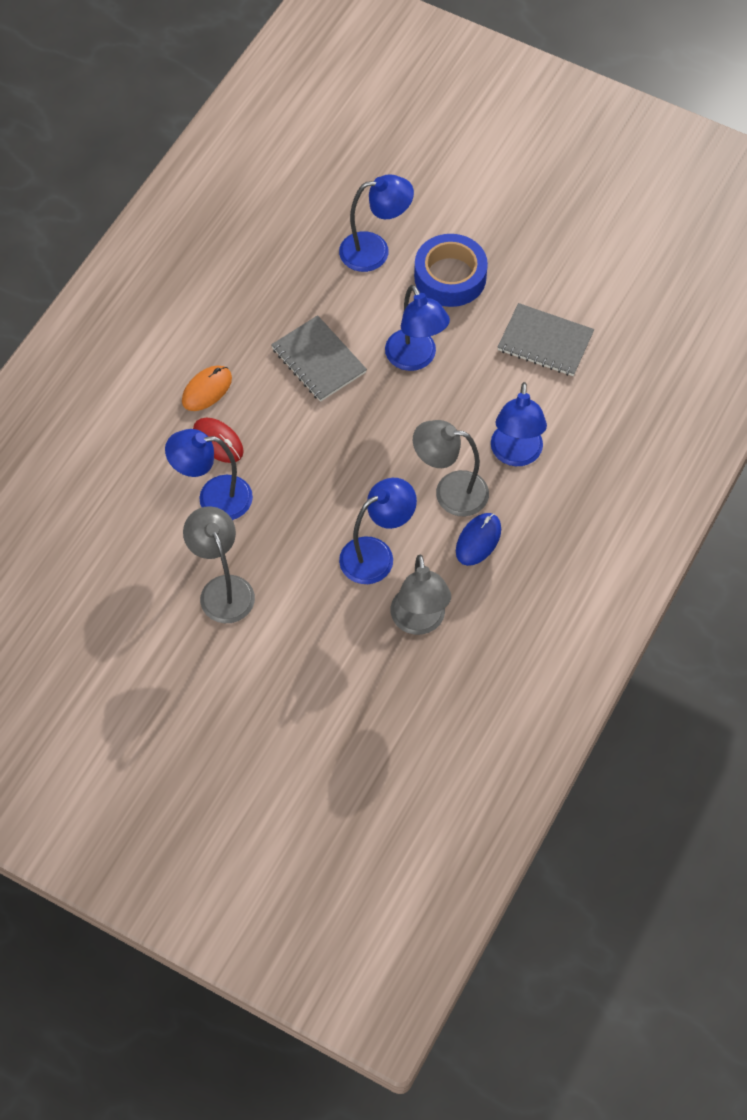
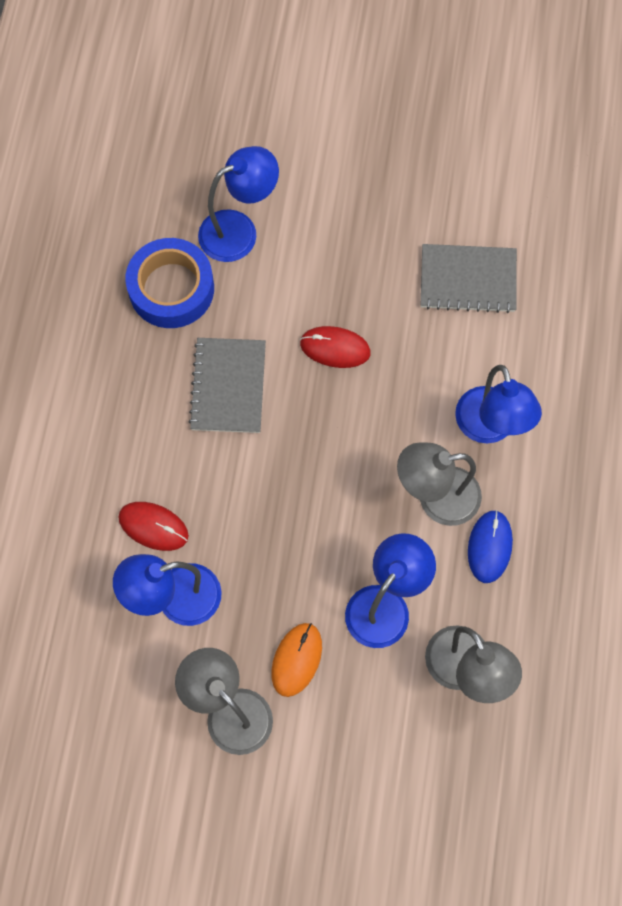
camera: 20 degrees left, 10 degrees up
orange mouse [182,366,232,411] -> orange mouse moved to [271,623,322,697]
grey notebook [271,315,367,402] -> grey notebook turned 60 degrees clockwise [188,338,266,433]
blue lamp [385,285,450,371] -> red mouse [300,326,371,368]
blue tape [414,234,488,307] -> blue tape moved to [125,238,214,328]

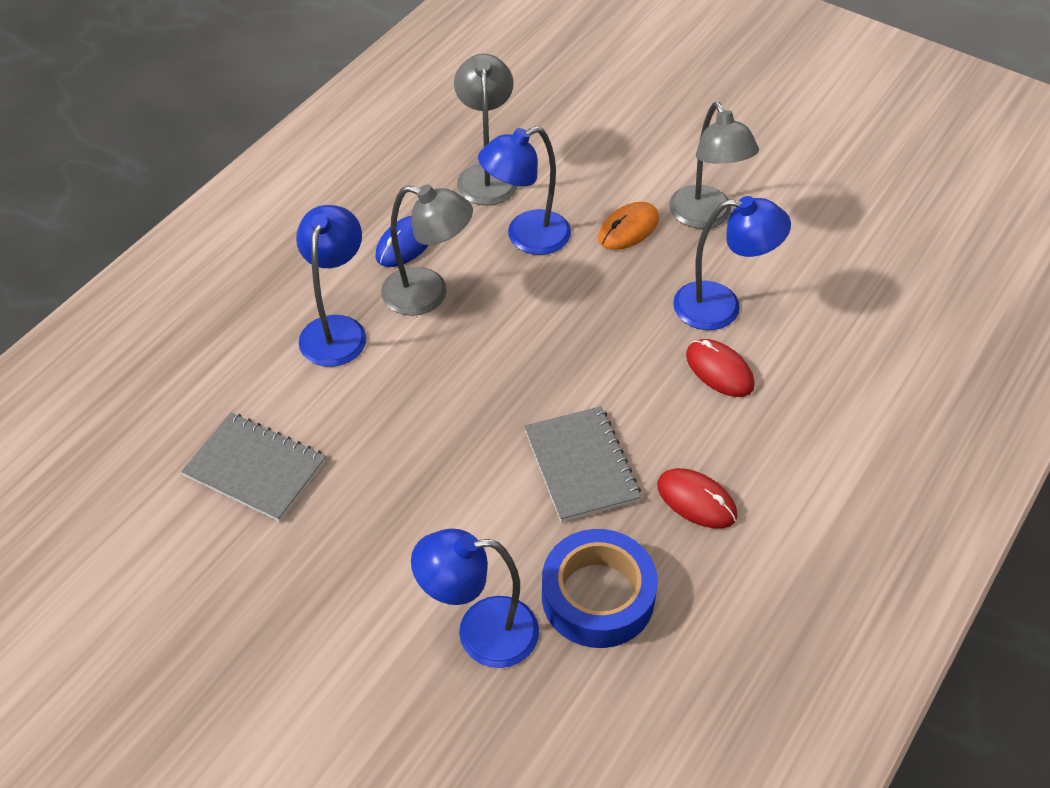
camera: 155 degrees left, 20 degrees down
grey notebook [188,338,266,433] -> grey notebook turned 45 degrees counterclockwise [524,406,641,522]
red mouse [300,326,371,368] -> red mouse moved to [657,468,737,528]

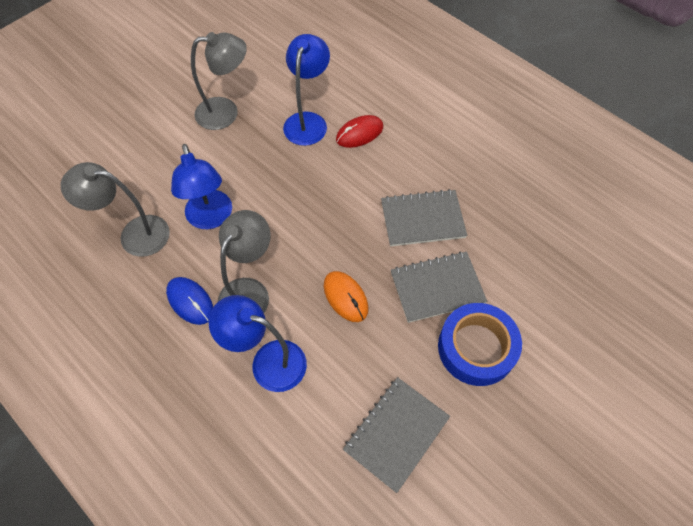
camera: 80 degrees left, 10 degrees up
blue lamp [411,529,539,668] -> none
blue tape [542,529,658,648] -> blue tape moved to [438,303,522,386]
orange mouse [598,202,659,250] -> orange mouse moved to [323,271,368,322]
red mouse [657,468,737,528] -> none
none -> grey notebook [391,251,487,323]

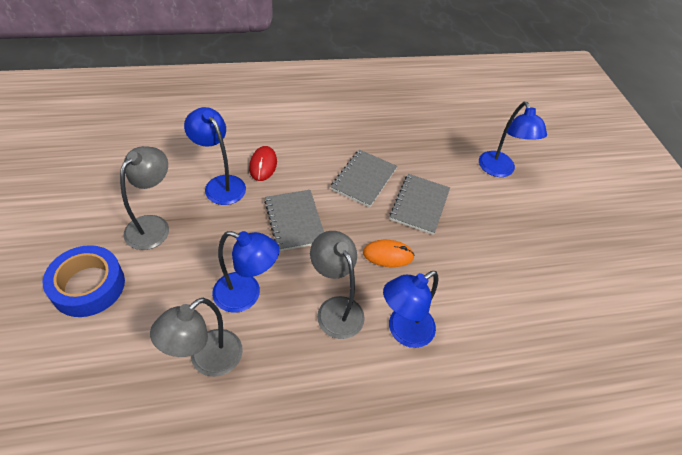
camera: 60 degrees left, 10 degrees down
blue mouse [166,277,213,325] -> none
grey notebook [343,377,450,493] -> grey notebook moved to [264,190,324,251]
blue tape [438,303,522,386] -> blue tape moved to [43,245,125,317]
none -> blue lamp [479,102,547,177]

